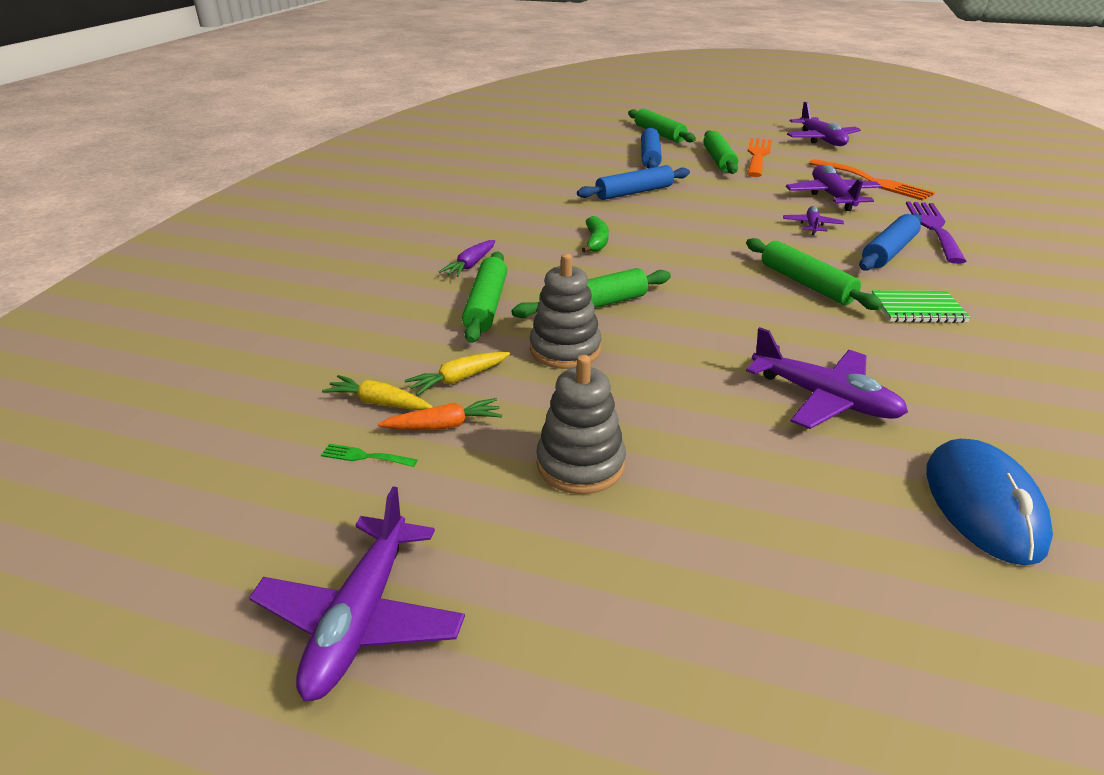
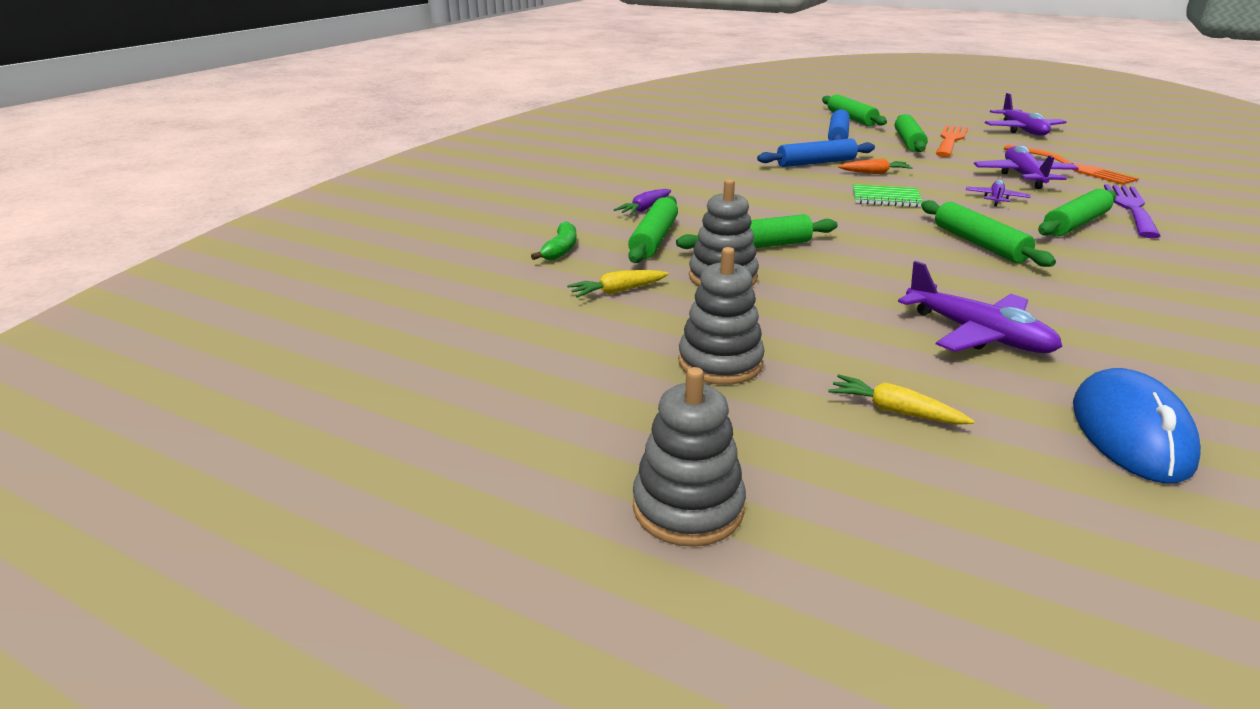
camera: 10 degrees right, 5 degrees down
purple plane [249,486,465,701] -> none
green fork [321,444,417,467] -> none
yellow carrot [322,375,433,410] -> yellow carrot moved to [828,374,974,425]
orange carrot [378,398,502,430] -> orange carrot moved to [838,158,913,174]
green banana [582,216,609,253] -> green banana moved to [531,221,577,260]
blue rolling pin [859,213,922,271] -> green rolling pin [1038,189,1116,236]
green notebook [872,290,971,323] -> green notebook moved to [853,184,923,208]
none -> grey stacking toy [633,367,746,547]

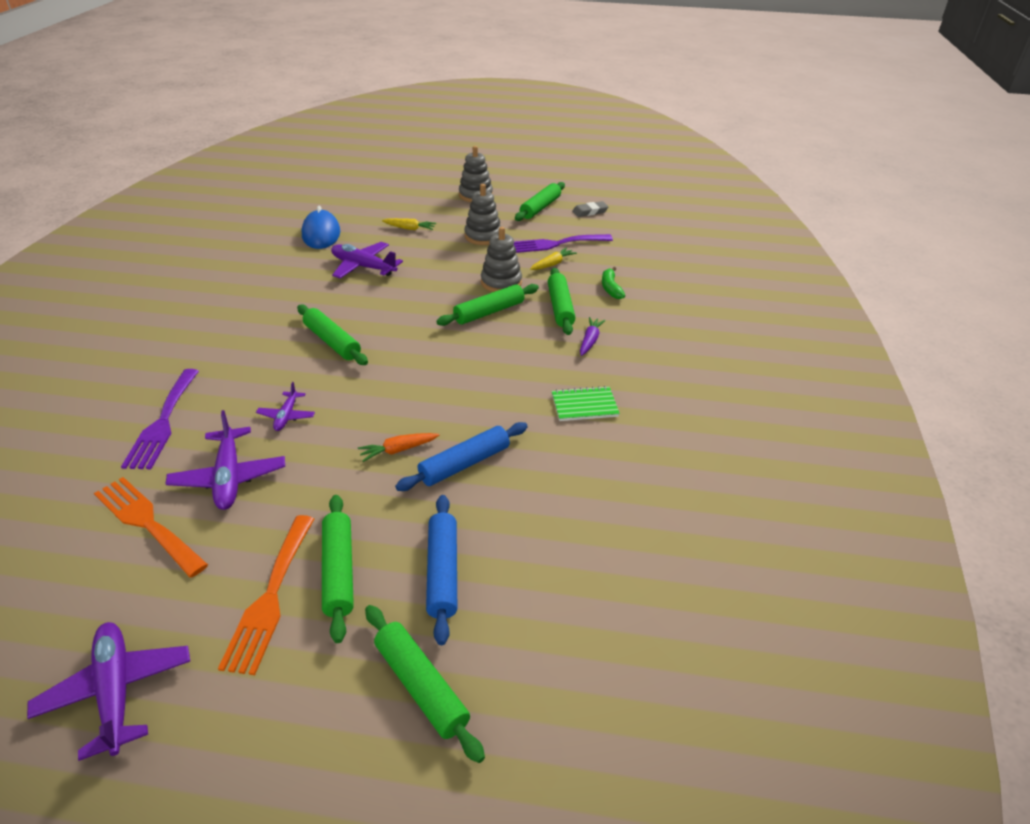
camera: 160 degrees right, 10 degrees up
green notebook [853,184,923,208] -> green notebook moved to [552,386,620,421]
green rolling pin [1038,189,1116,236] -> green rolling pin moved to [515,182,565,221]
none -> purple fork [514,234,613,253]
none -> grey eraser [572,201,608,217]

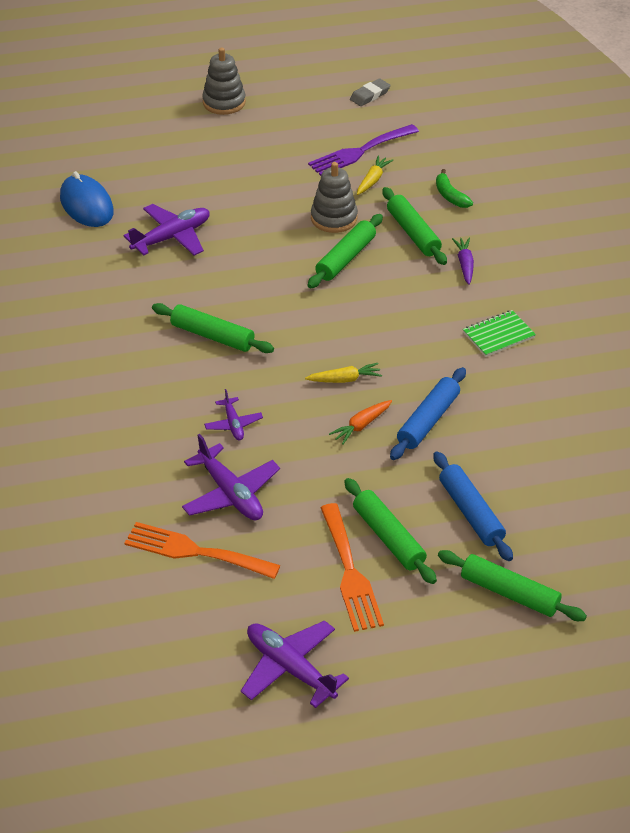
camera: 20 degrees left, 5 degrees up
purple fork [121,369,199,469] -> none
purple plane [331,242,403,278] -> purple plane turned 135 degrees clockwise [123,204,210,255]
yellow carrot [382,218,436,230] -> yellow carrot moved to [305,363,382,383]
grey stacking toy [464,184,501,245] -> none
green rolling pin [515,182,565,221] -> none

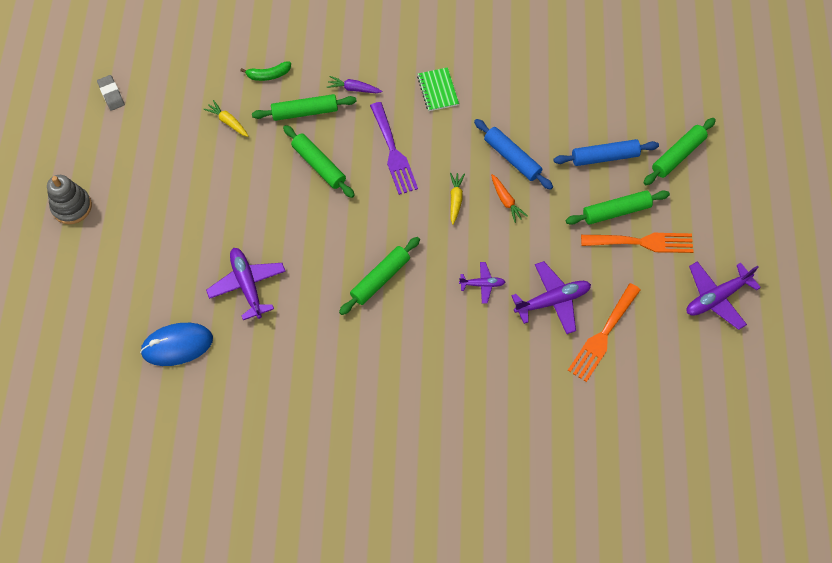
camera: 75 degrees left, 20 degrees up
purple fork [308,124,419,176] -> purple fork moved to [370,102,418,195]
grey stacking toy [311,162,358,233] -> none

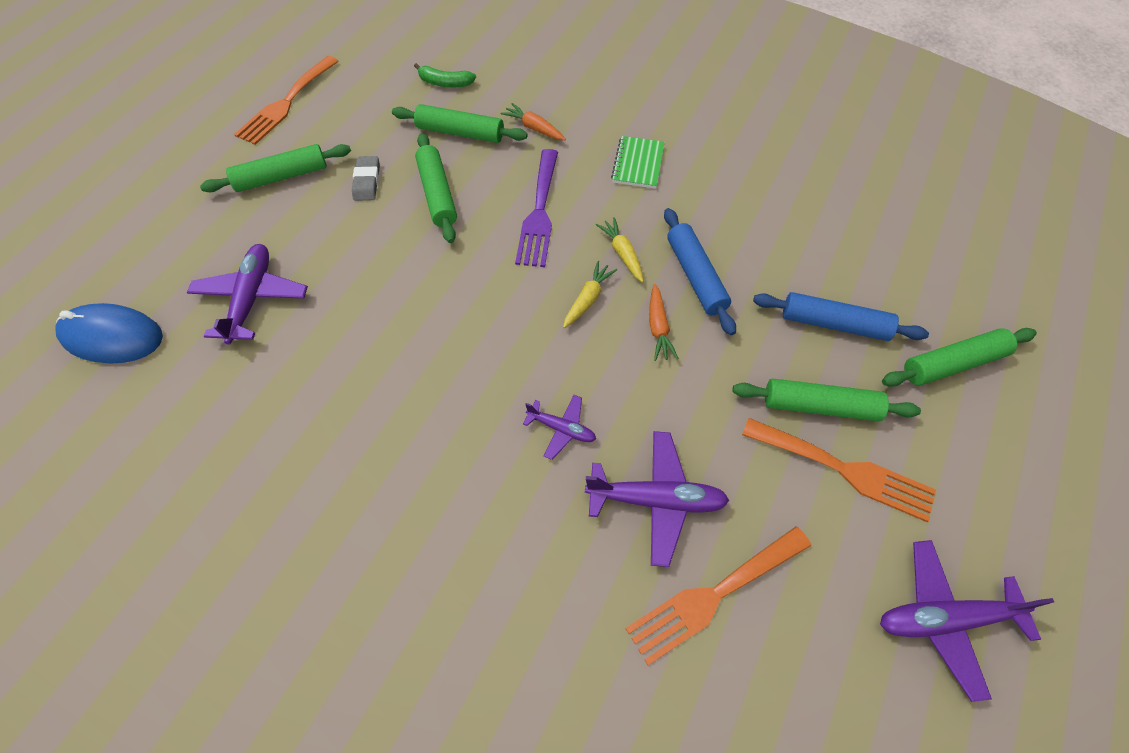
camera: 25 degrees right, 5 degrees down
grey stacking toy [47,175,92,224] -> none
grey eraser [97,75,125,111] -> grey eraser moved to [352,156,380,201]
yellow carrot [203,100,249,137] -> yellow carrot moved to [596,217,644,283]
purple carrot [327,76,382,93] -> orange carrot [501,103,566,140]
green rolling pin [339,237,420,315] -> green rolling pin moved to [200,144,351,192]
none -> orange fork [234,56,339,145]

